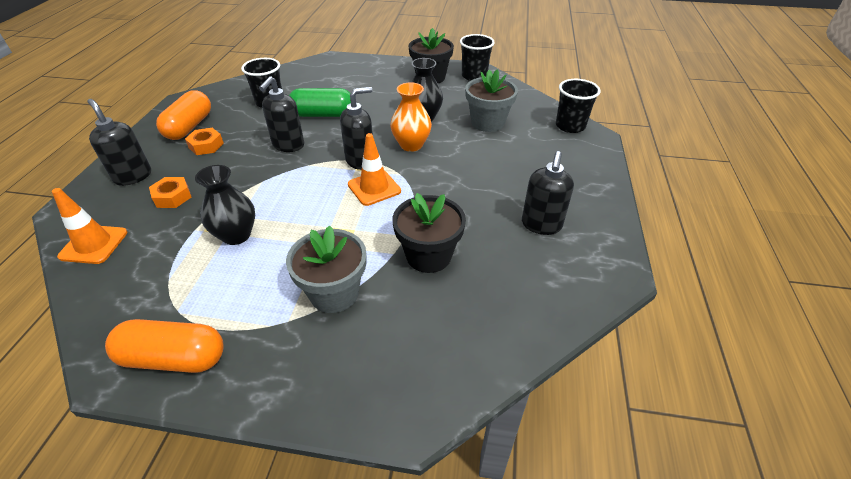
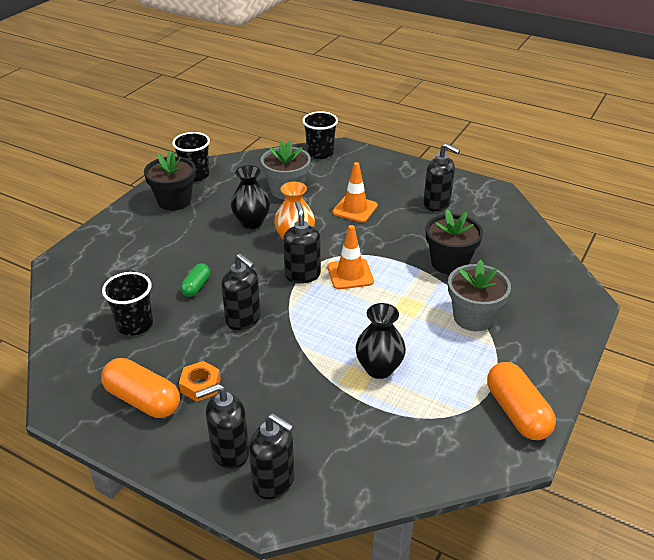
camera: 70 degrees left, 5 degrees down
orange traffic cone [52,188,127,264] -> orange traffic cone moved to [332,162,378,223]
orange capsule [105,319,223,373] -> orange capsule turned 45 degrees counterclockwise [487,362,556,440]
orange nut [149,177,191,208] -> none
green capsule [289,88,351,117] -> green capsule [180,263,210,297], size x0.56
none -> black soap dispenser [249,413,294,500]

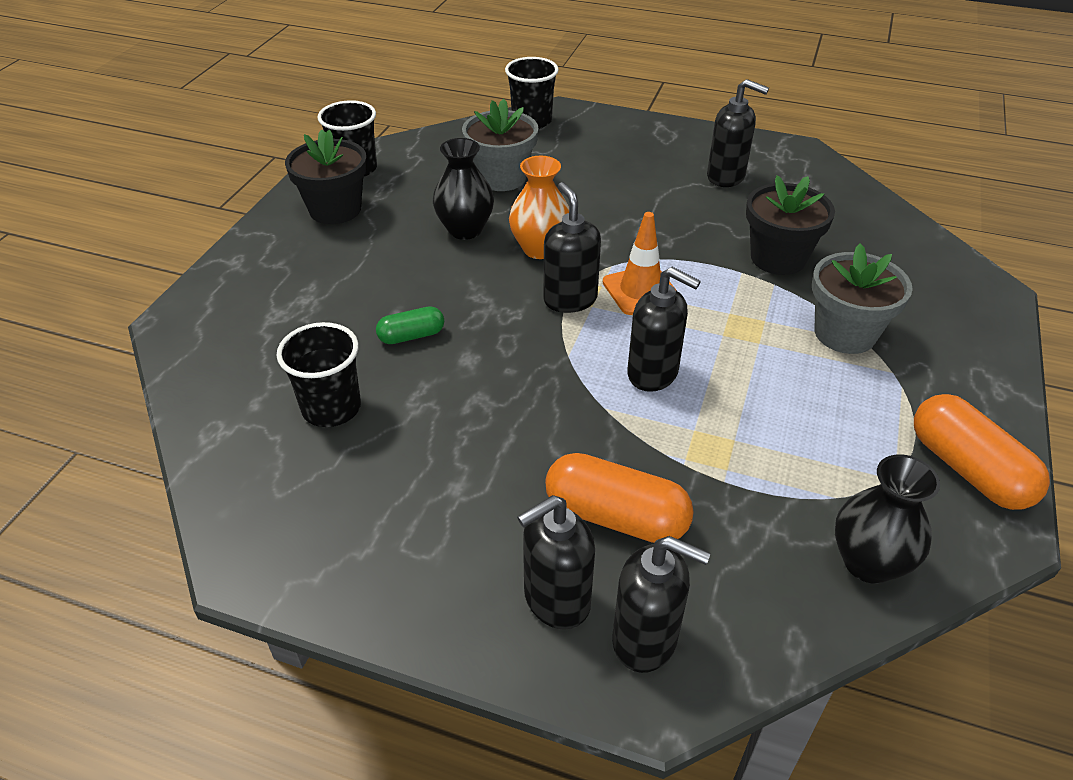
camera: 10 degrees left, 5 degrees up
orange capsule [101,358,180,418] -> orange capsule moved to [545,453,694,543]
orange nut [179,361,221,402] -> none
green capsule [180,263,210,297] -> green capsule turned 60 degrees clockwise [376,306,444,344]
black soap dispenser [221,253,261,330] -> black soap dispenser moved to [627,267,701,392]
orange traffic cone [332,162,378,223] -> none
black vase [356,303,406,379] -> black vase moved to [835,454,940,584]

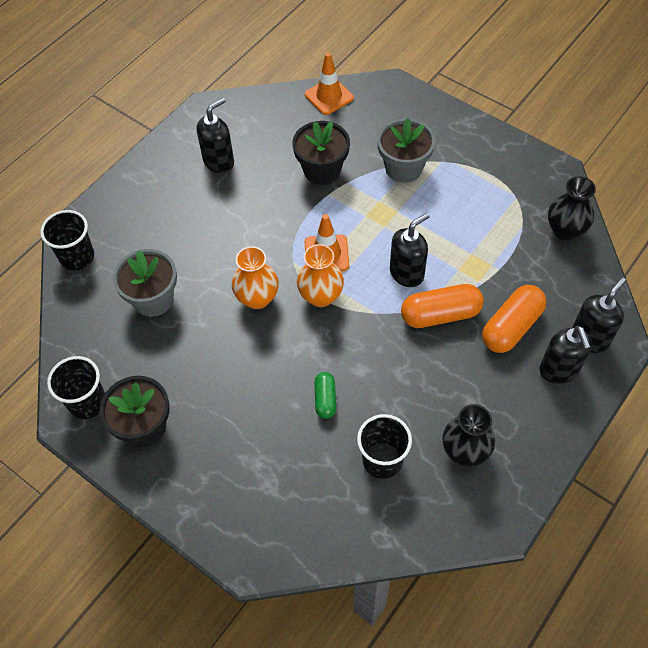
camera: 70 degrees left, 15 degrees up
black vase [433,138,494,240] -> black vase moved to [442,404,495,466]
black soap dispenser [543,182,601,313] -> orange vase [297,244,344,307]
orange capsule [914,394,1050,510] -> orange capsule moved to [401,284,484,328]
none -> orange traffic cone [305,52,354,115]

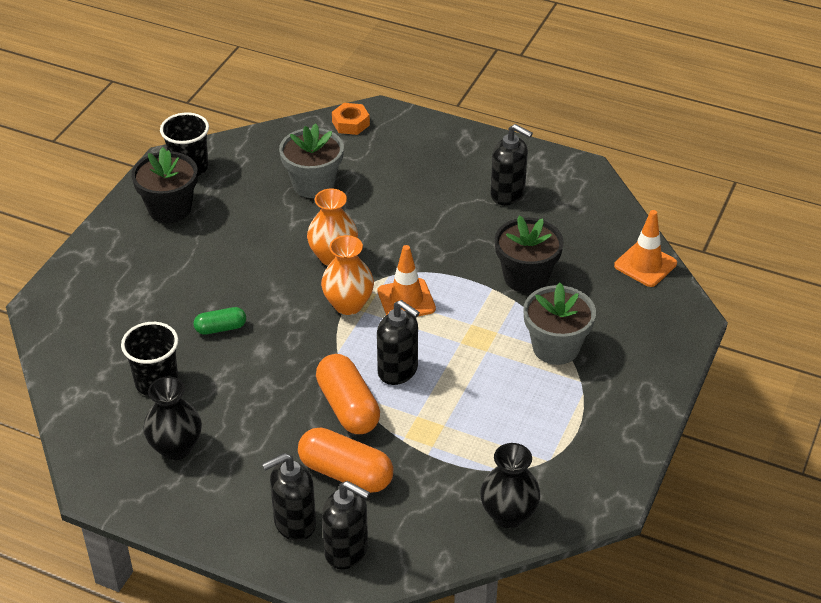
camera: 75 degrees right, 15 degrees down
black cup [40,210,94,270] -> orange nut [332,103,370,135]

